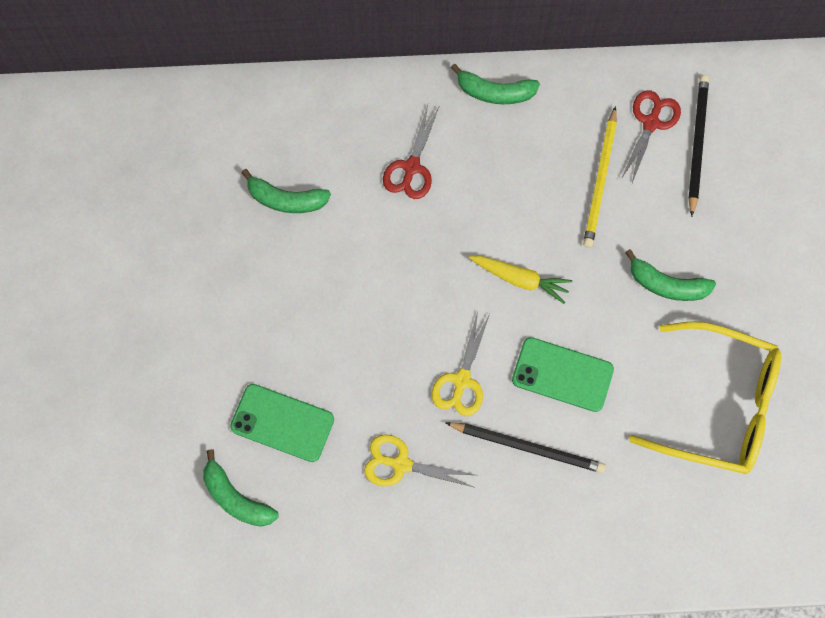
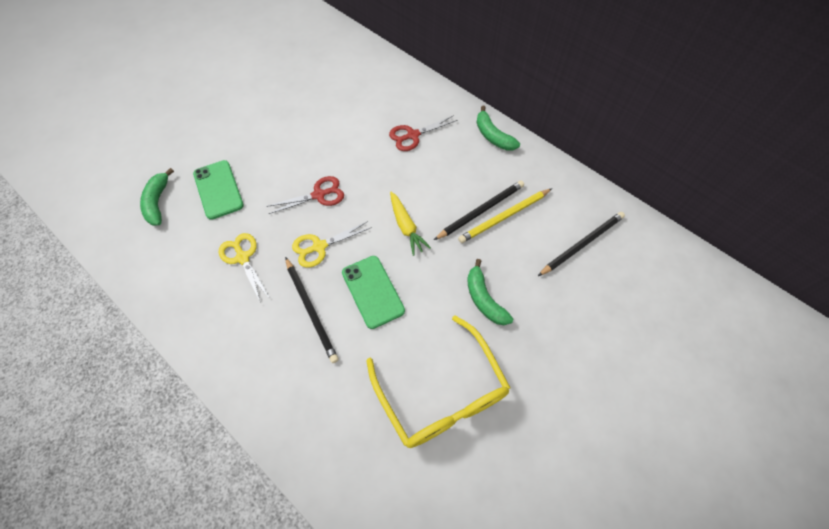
camera: 45 degrees right, 10 degrees down
green banana [241,169,331,213] -> none
red scissors [621,90,681,183] -> red scissors moved to [266,176,344,214]
none -> black pencil [434,181,524,240]

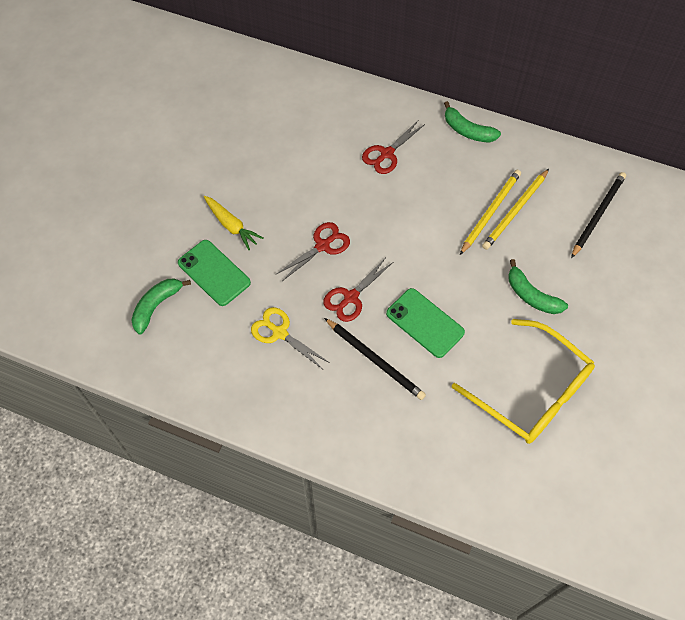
camera: 20 degrees left, 0 degrees up
green banana [140,168,174,225] -> green banana turned 60 degrees clockwise [131,279,191,335]
yellow scissors [292,221,372,268] -> red scissors [323,257,393,322]
yellow carrot [390,192,431,256] -> yellow carrot moved to [204,196,264,250]
black pencil [434,181,524,240] -> yellow pencil [460,169,521,255]

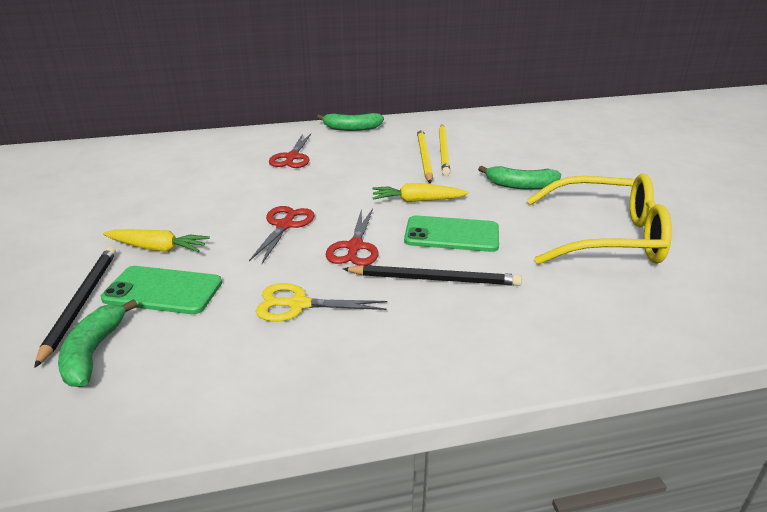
camera: 35 degrees left, 30 degrees down
black pencil [571,172,626,258] -> black pencil moved to [34,247,116,368]
none -> yellow carrot [372,183,469,202]

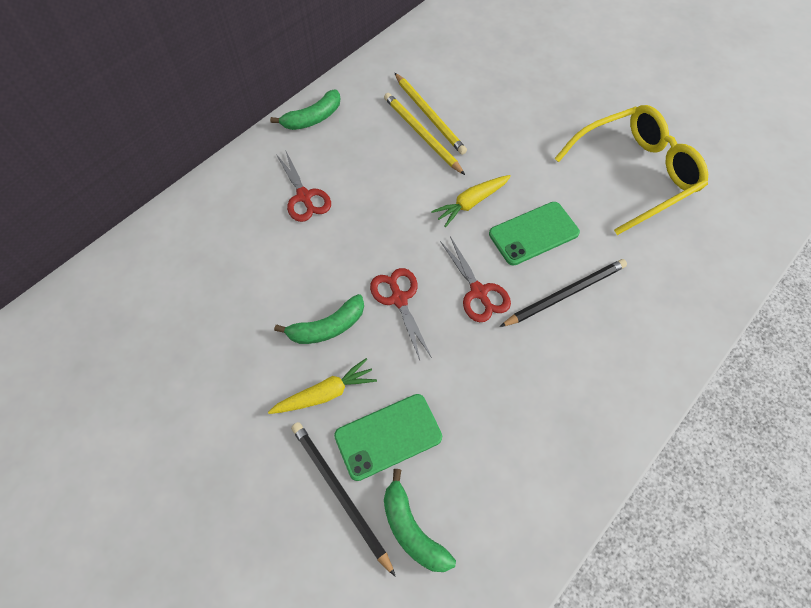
camera: 35 degrees left, 30 degrees up
yellow scissors [256,283,387,322] -> none
green banana [478,166,561,190] -> green banana moved to [274,294,364,344]

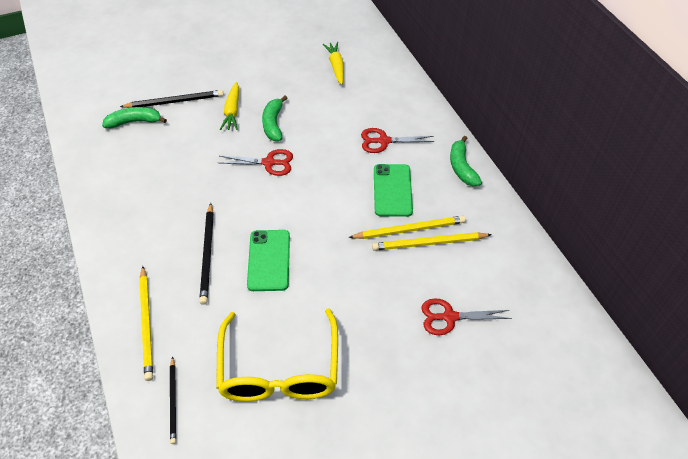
camera: 115 degrees right, 10 degrees down
green phone [334,394,442,481] -> green phone moved to [374,164,413,217]
yellow carrot [431,175,511,227] -> yellow carrot moved to [323,42,344,85]
red scissors [440,236,511,322] -> red scissors moved to [421,298,512,335]
none -> yellow pencil [139,266,153,381]
none -> black pencil [170,356,176,444]

